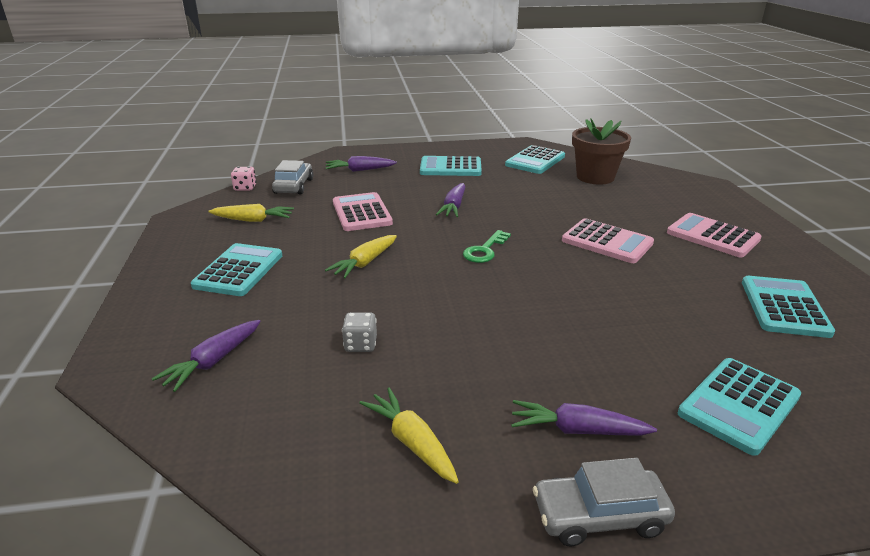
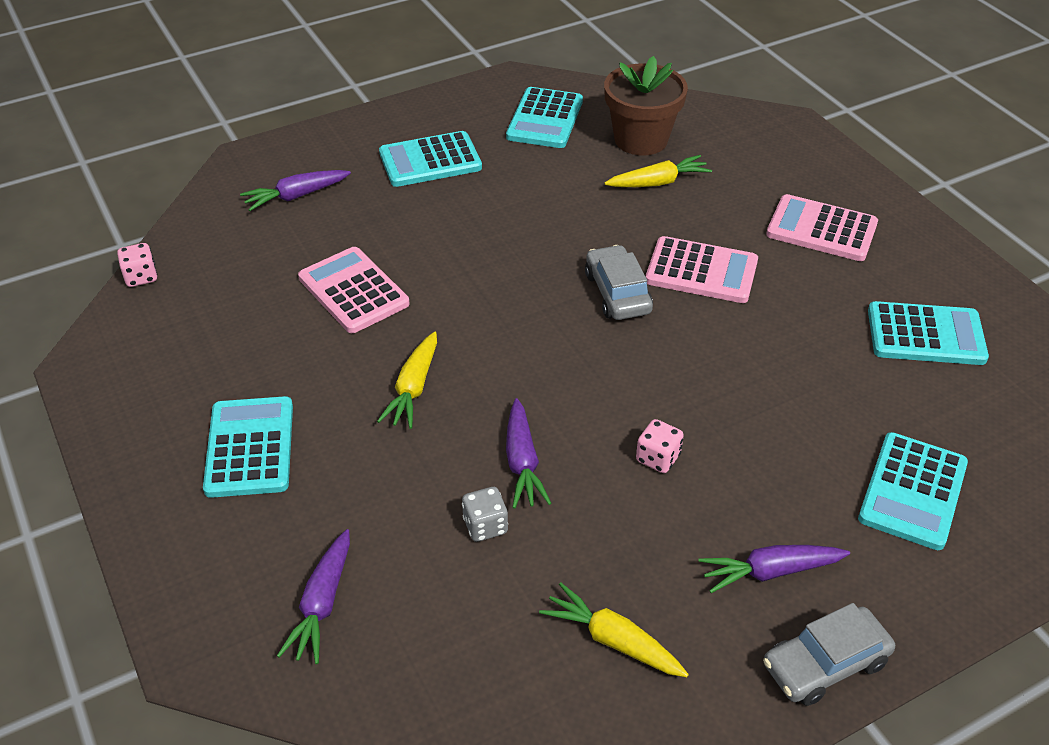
camera: 20 degrees left, 15 degrees up
yellow carrot [208,204,294,222] -> yellow carrot moved to [604,155,712,187]
grey car [272,160,313,194] -> grey car moved to [585,245,653,320]
purple carrot [436,183,465,217] -> purple carrot moved to [506,398,552,509]
green key [463,230,511,263] -> none
turquoise calculator [742,276,835,338] -> turquoise calculator turned 105 degrees clockwise [868,301,989,365]
none -> pink dice [636,419,684,473]

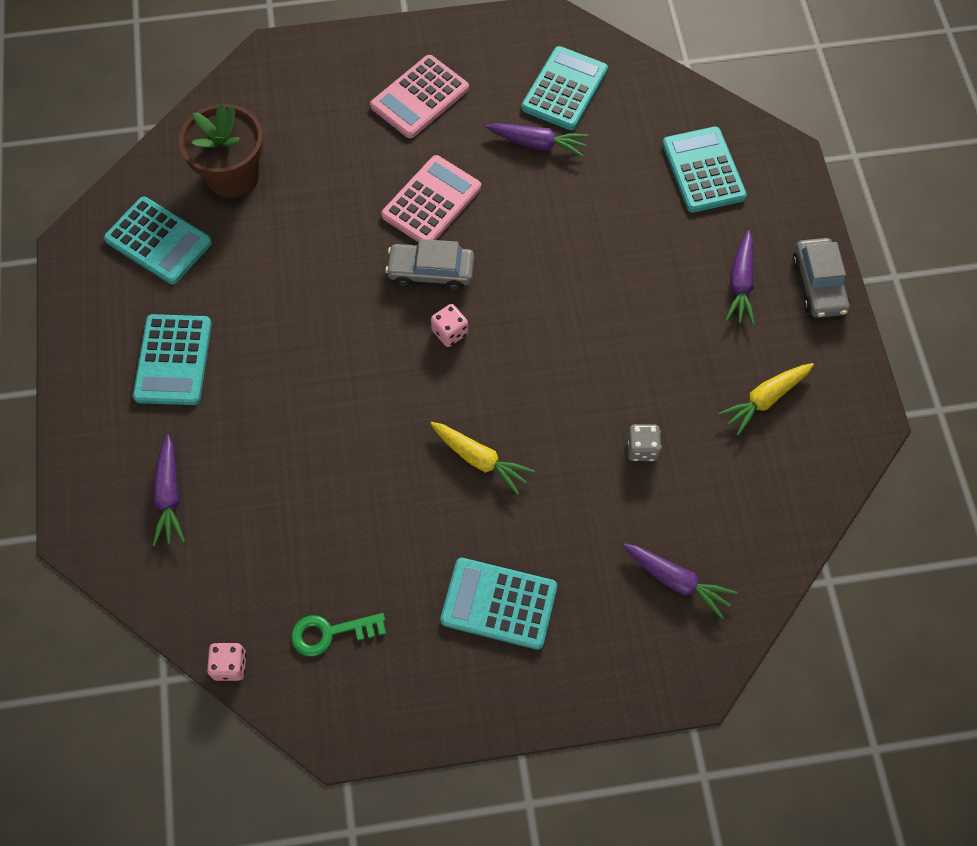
camera: 70 degrees left, 20 degrees up
pink calculator [298,247,410,333] -> none
purple carrot [506,398,552,509] -> purple carrot moved to [486,123,588,157]
yellow carrot [604,155,712,187] -> none
pink dice [636,419,684,473] -> pink dice moved to [431,304,468,347]
turquoise calculator [858,432,968,550] -> turquoise calculator turned 150 degrees counterclockwise [662,127,747,213]
none -> green key [291,613,386,656]

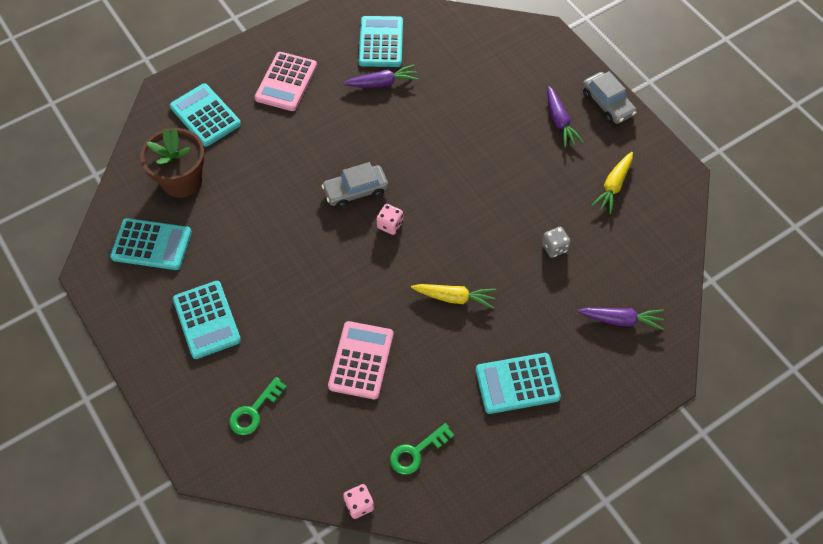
camera: 25 degrees left, 5 degrees down
purple carrot [153,434,185,546] -> green key [229,377,287,435]
pink calculator [381,155,481,242] -> pink calculator moved to [328,321,394,399]
turquoise calculator [662,127,747,213] -> turquoise calculator moved to [170,84,241,147]

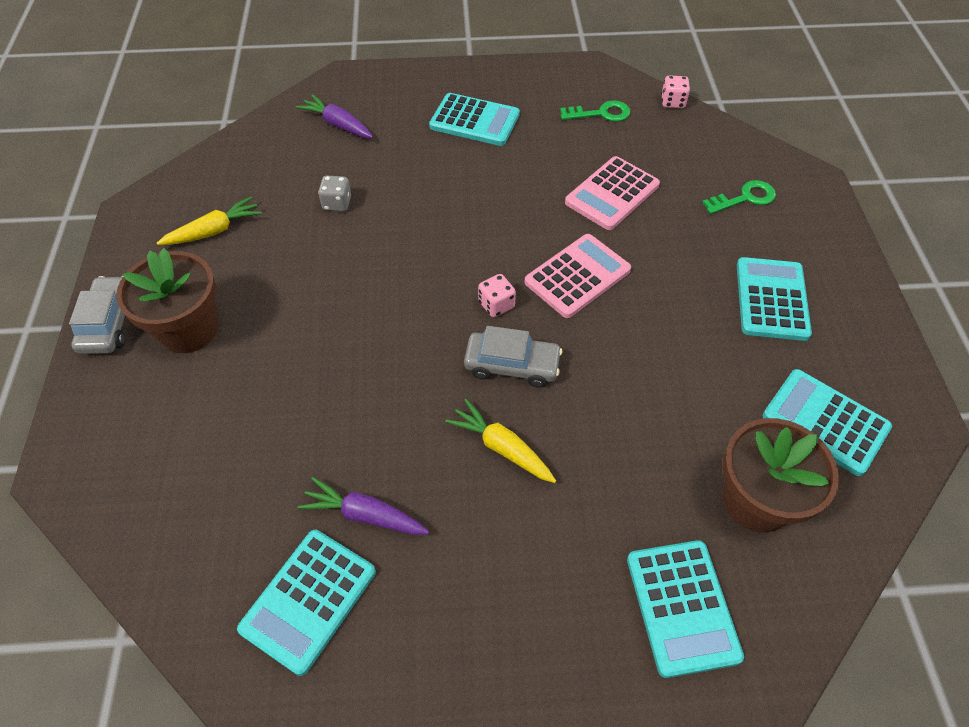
camera: 150 degrees left, 5 degrees down
pink calculator [254,52,317,111] -> pink calculator moved to [524,234,631,318]
yellow carrot [411,284,496,309] -> yellow carrot moved to [445,399,556,483]
purple carrot [547,86,584,148] -> brown flower pot [116,248,218,353]

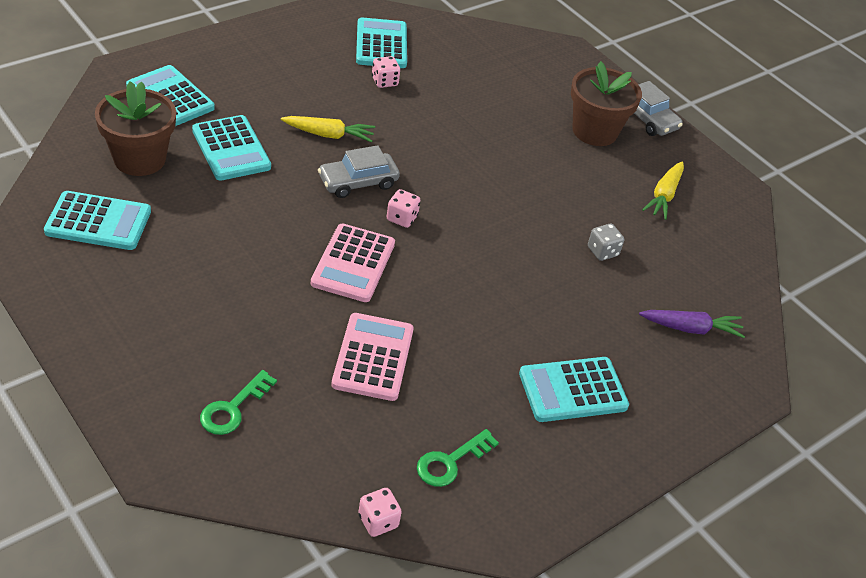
camera: 140 degrees right, 10 degrees down
purple carrot [298,477,430,535] -> pink dice [372,56,400,88]
turquoise calculator [737,257,812,341] -> turquoise calculator moved to [192,115,271,181]

